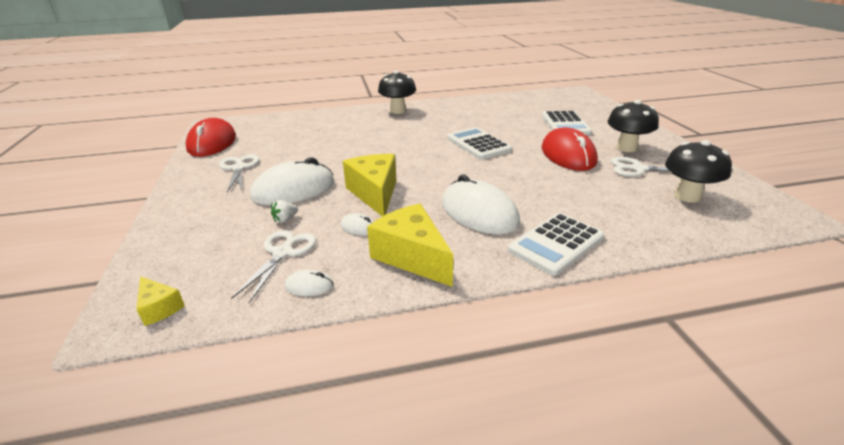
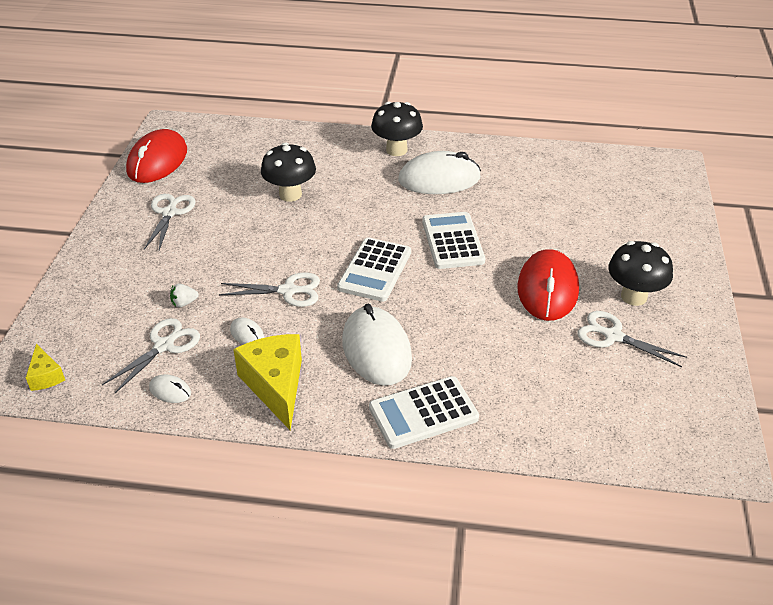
camera: 20 degrees right, 10 degrees up
white mouse [250,157,334,205] -> white mouse moved to [398,151,481,194]
yellow cheese [343,154,397,216] -> white scissors [219,272,320,307]
white calculator [542,111,592,135] -> white calculator moved to [337,237,411,302]
black mushroom [665,140,732,203] -> black mushroom moved to [261,143,316,202]

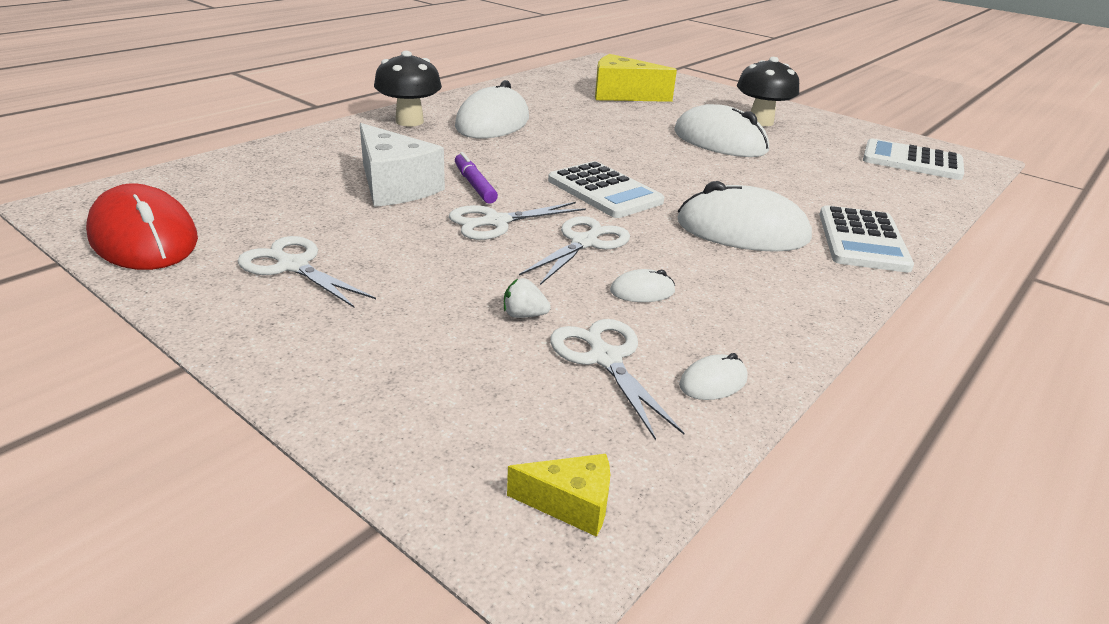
camera: 60 degrees left, 10 degrees down
white strawberry [170,284,199,307] -> white strawberry turned 90 degrees clockwise [504,278,551,318]
yellow cheese [233,334,302,431] -> yellow cheese moved to [595,54,677,102]
black mushroom [261,143,316,202] -> white cheese [360,123,445,207]
white calculator [422,212,485,269] -> white calculator moved to [863,138,964,180]
red mouse [517,249,579,321] -> white mouse [675,104,769,157]
white scissors [577,311,687,367] -> white scissors moved to [449,202,586,240]
none -> purple marker [455,152,498,204]

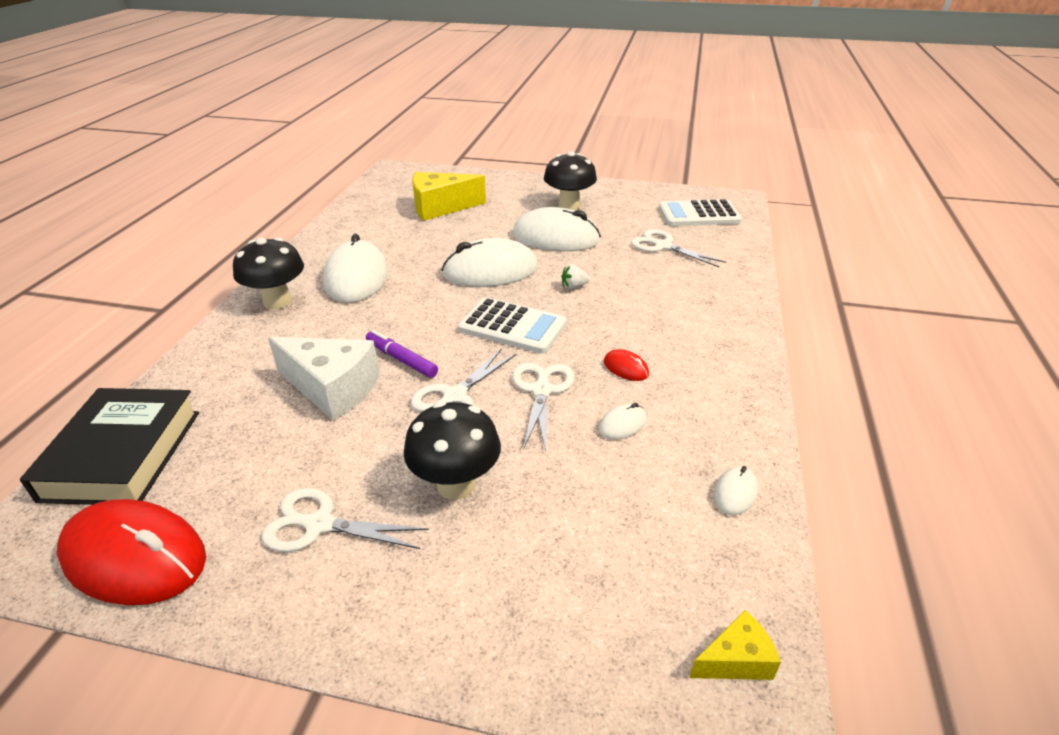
camera: 25 degrees left, 5 degrees up
white strawberry [504,278,551,318] -> white strawberry moved to [561,265,590,289]
white scissors [550,319,684,440] -> white scissors moved to [631,229,726,267]
white mouse [678,181,812,252] -> white mouse moved to [441,238,538,287]
white calculator [819,205,914,273] -> none
none -> black book [20,388,199,505]
none -> black mushroom [404,401,501,500]
none -> red mouse [604,349,649,381]

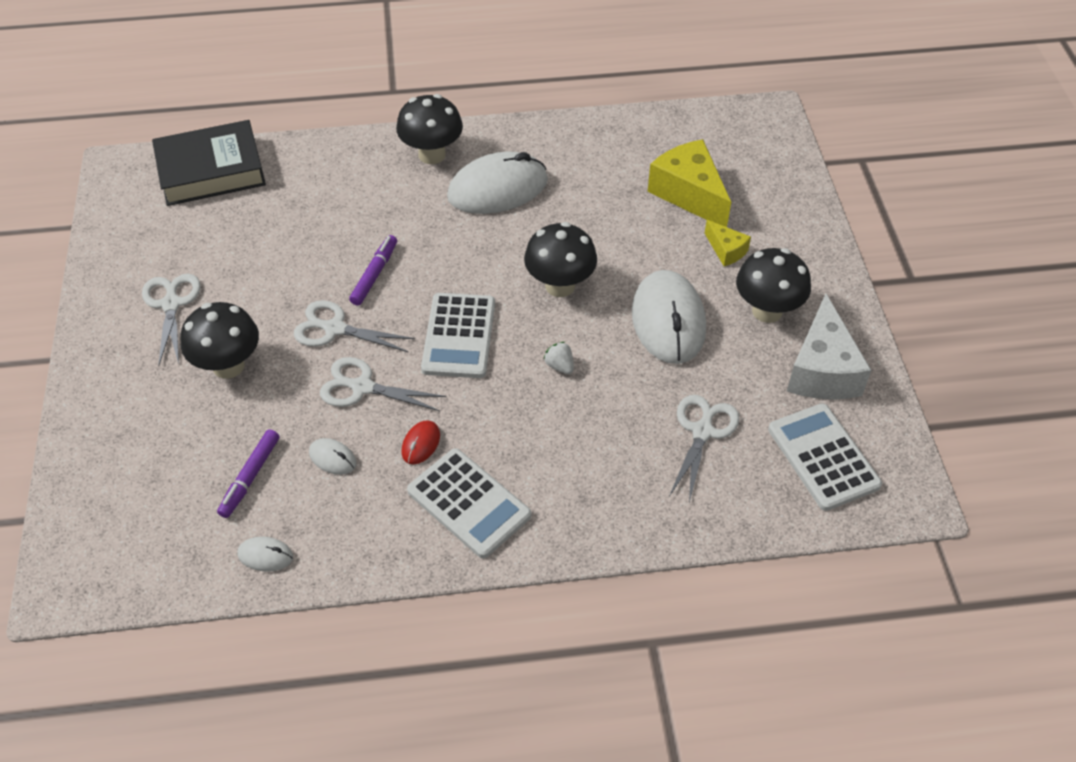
camera: 70 degrees right, 15 degrees up
red mouse [57,499,206,605] -> none
white cheese [268,337,380,421] -> white cheese moved to [787,294,871,400]
white mouse [441,238,538,287] -> black mushroom [524,222,597,297]
white scissors [512,362,574,452] -> white scissors turned 150 degrees counterclockwise [320,357,447,411]
yellow cheese [690,610,781,680] -> yellow cheese moved to [705,220,751,266]
none -> purple marker [217,429,279,518]
none -> white calculator [407,448,531,558]

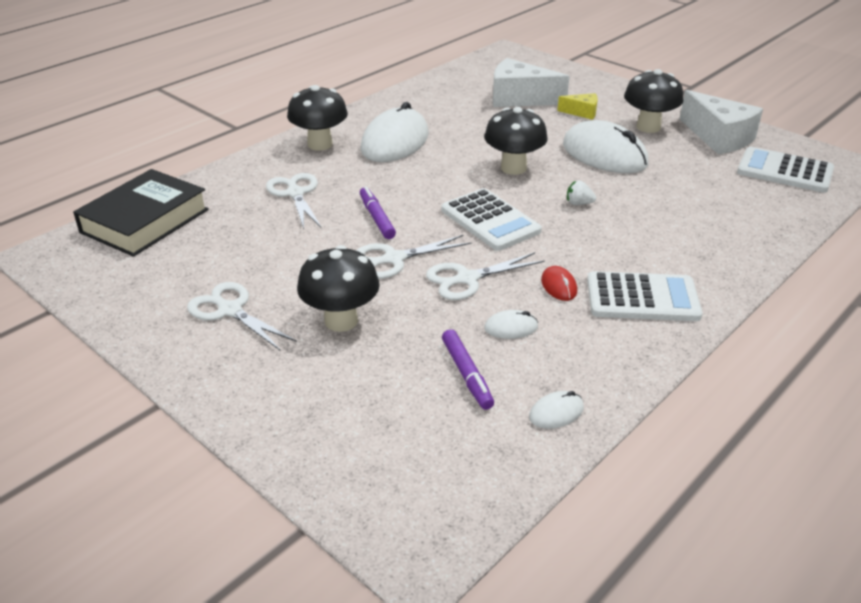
camera: 40 degrees left, 15 degrees down
yellow cheese [648,139,731,227] -> white cheese [493,58,570,107]
white scissors [669,395,740,502] -> white scissors moved to [266,173,321,229]

